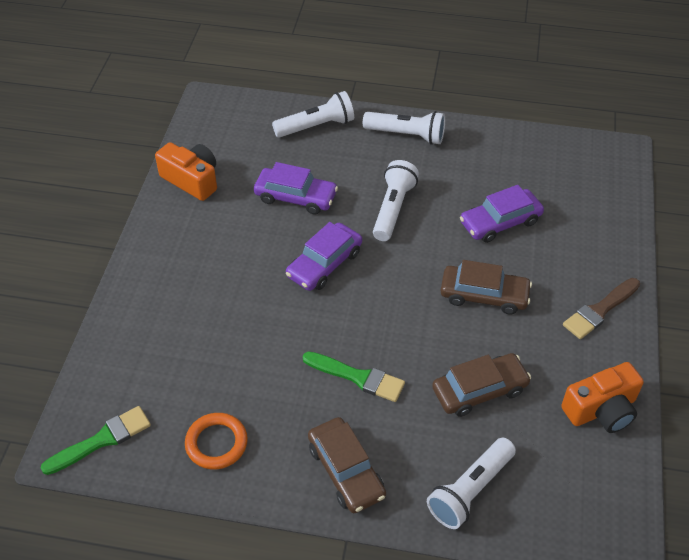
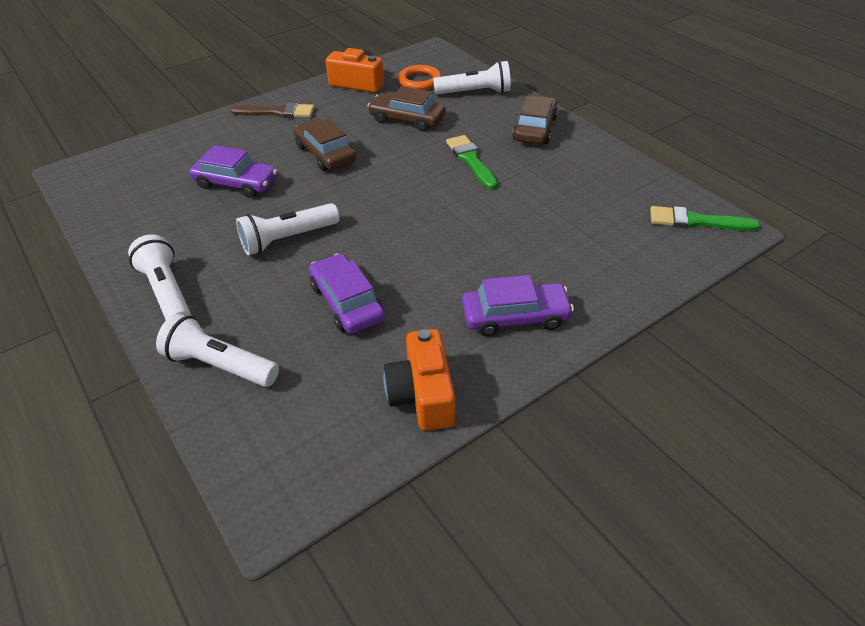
camera: 135 degrees left, 5 degrees down
orange ring [185,413,248,469] -> orange ring moved to [398,65,442,90]
purple car [286,222,362,291] -> purple car moved to [462,275,574,336]

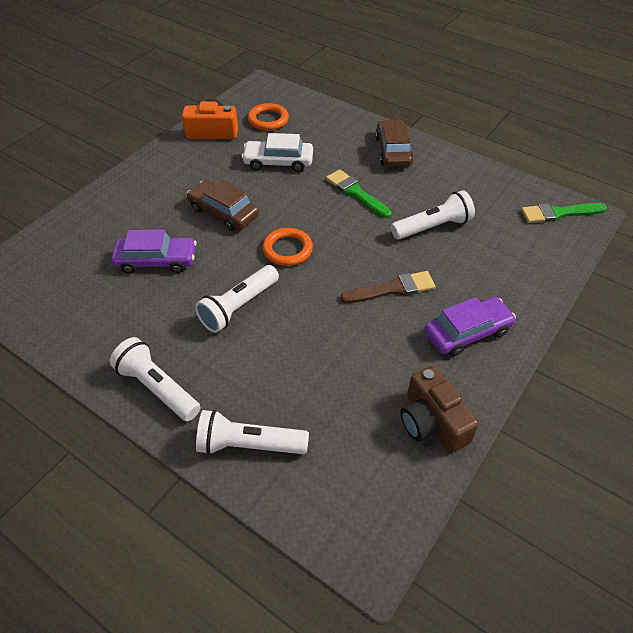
camera: 20 degrees left, 5 degrees up
brown brush [230,103,314,118] -> brown brush moved to [340,271,436,303]
purple car [309,253,385,334] -> none
brown car [367,86,446,131] -> white car [241,133,313,172]
orange camera [383,329,455,431] -> brown camera [401,366,479,453]
white flashlight [433,61,511,95] -> white flashlight moved to [391,190,475,240]
none -> orange ring [262,228,313,266]

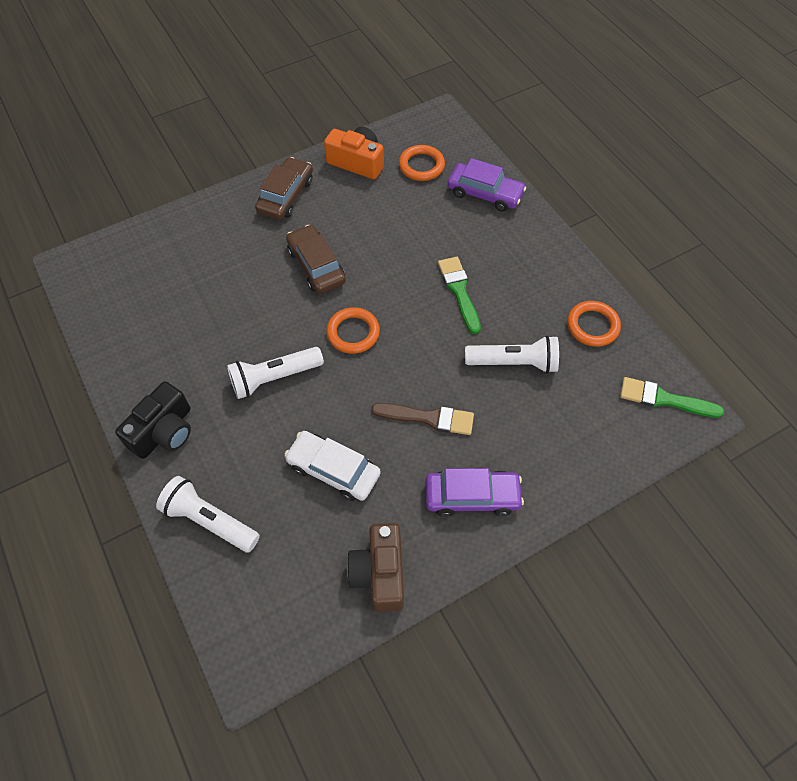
camera: 25 degrees right, 10 degrees up
white flashlight [110,337,201,421] -> black camera [115,381,191,459]
purple car [111,230,197,274] -> purple car moved to [447,158,526,212]
white car [241,133,313,172] -> white car moved to [284,431,381,501]
brown car [375,120,414,167] -> brown car moved to [255,157,313,220]
none -> orange ring [567,301,621,347]

